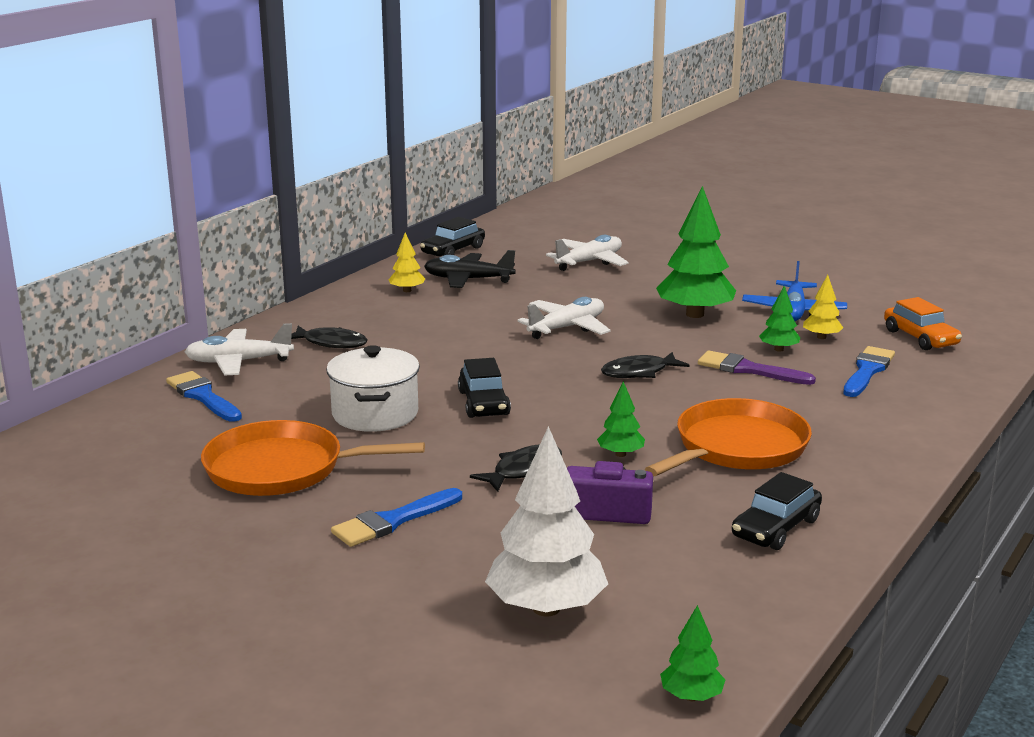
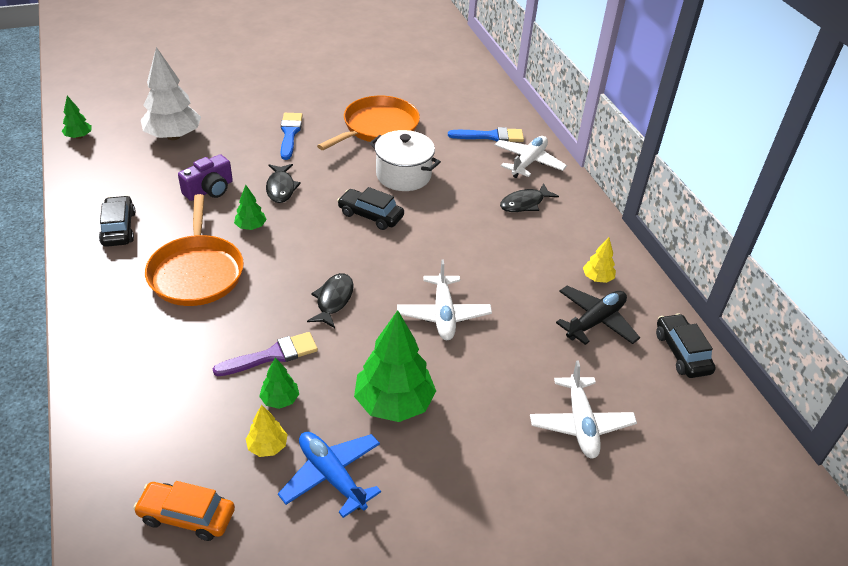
camera: 125 degrees right, 20 degrees up
blue brush [843,346,895,397] -> none

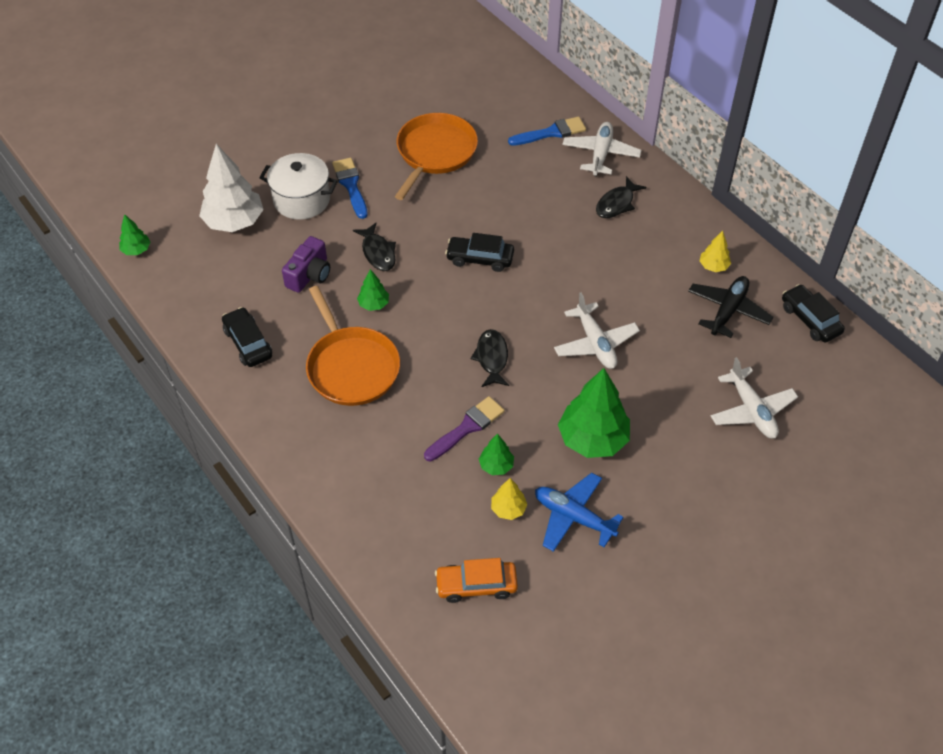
camera: 15 degrees left, 10 degrees up
white pot [369,130,441,191] -> white pot moved to [259,153,338,220]

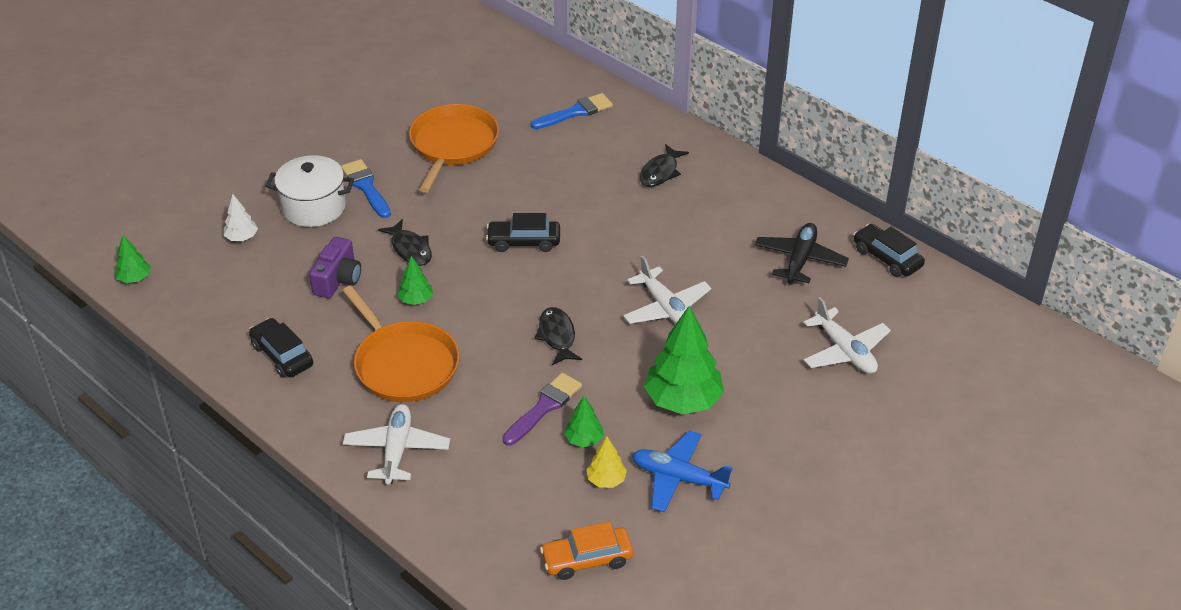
camera: 10 degrees left, 10 degrees down
white tree [199,144,264,232] -> white tree [223,194,258,241], size x0.48
white plane [563,122,641,177] -> white plane moved to [343,404,450,484]
yellow tree [700,231,731,272] -> none

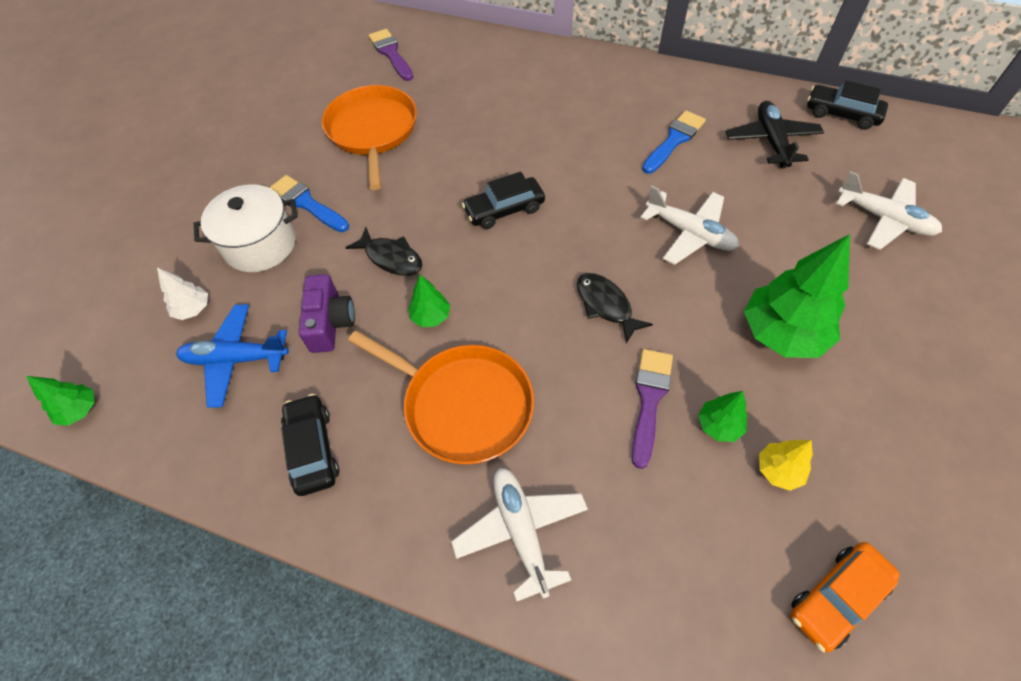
camera: 20 degrees left, 15 degrees up
black car [249,318,313,378] -> black car turned 45 degrees clockwise [281,394,339,496]
blue brush [531,93,613,129] -> blue brush moved to [642,110,706,174]
blue plane [632,430,733,513] -> blue plane moved to [176,304,289,408]
black fish [640,144,689,187] -> none
none -> purple brush [368,29,413,81]

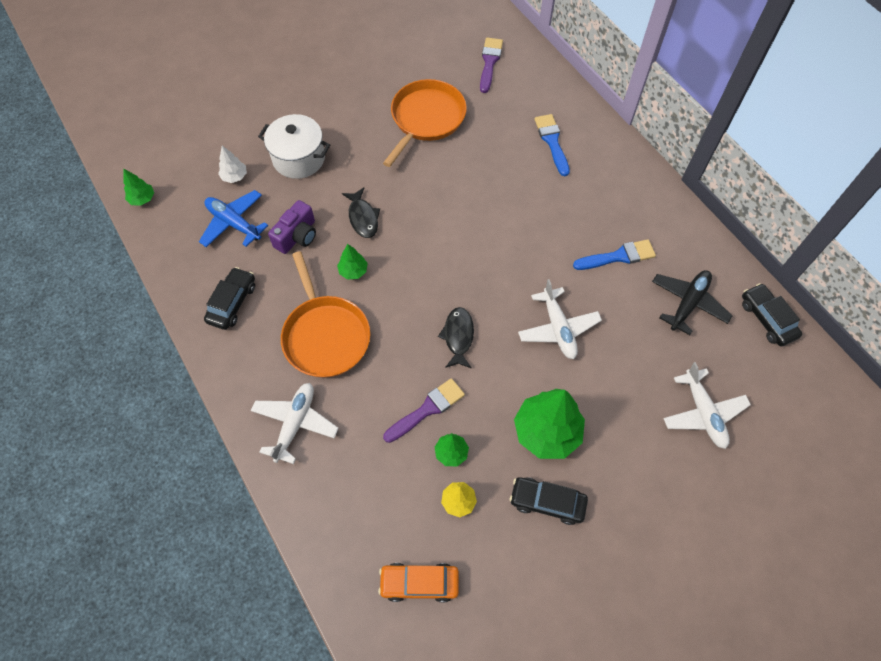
camera: 35 degrees right, 5 degrees up
blue brush [269,175,349,232] -> blue brush moved to [534,114,570,176]
black car [462,172,545,229] -> black car moved to [510,477,588,525]

